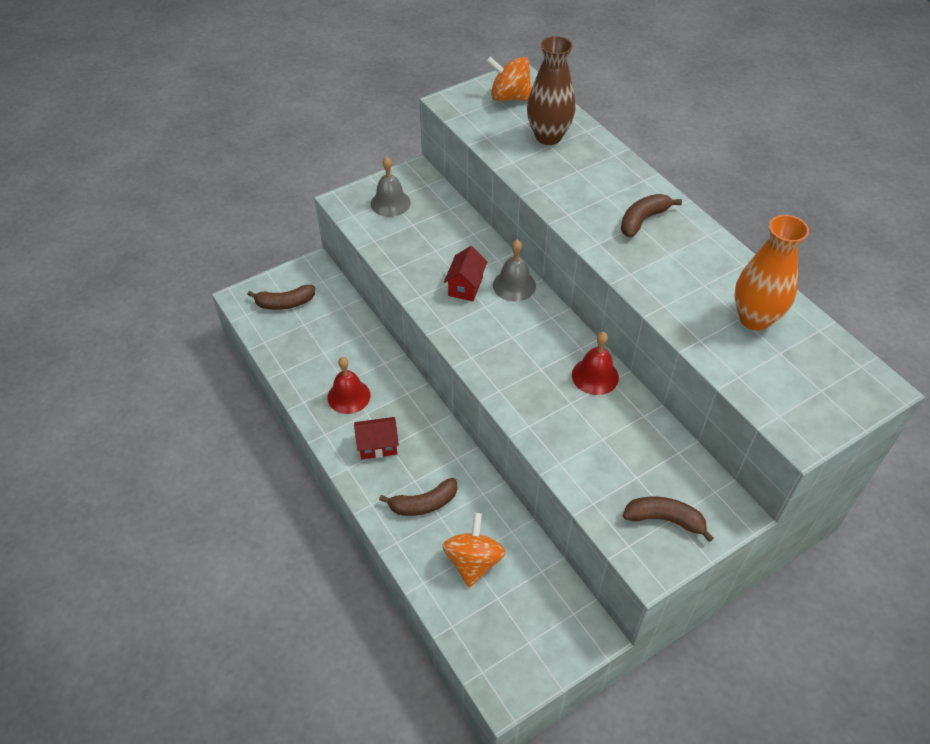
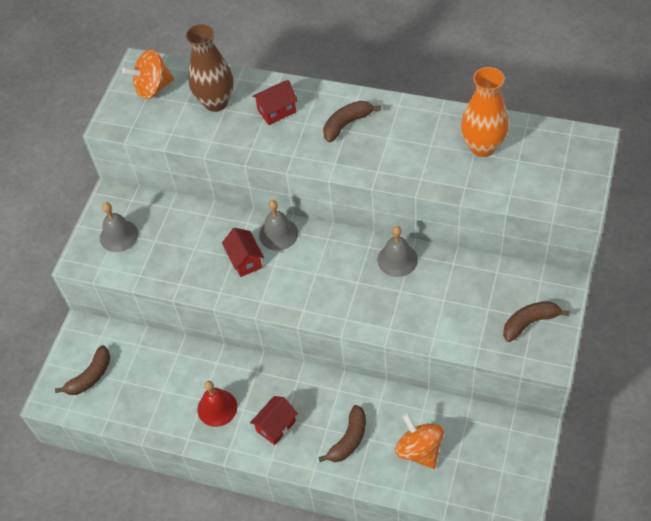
camera: 35 degrees left, 5 degrees up
red bell [572,332,619,395] -> grey bell [377,226,418,277]
brown banana [621,194,682,237] -> brown banana turned 45 degrees clockwise [323,101,381,142]
none -> red house [252,80,298,125]

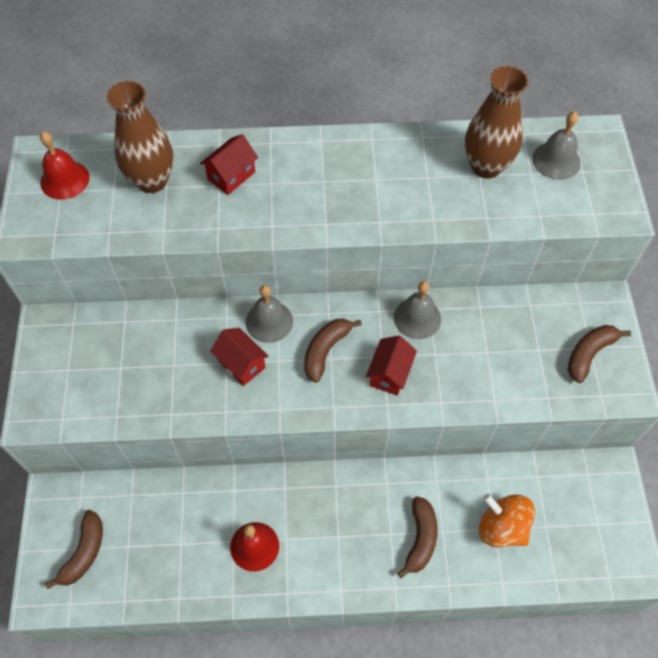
camera: 25 degrees left, 5 degrees up
grey bell [100,202,138,252] -> grey bell moved to [532,111,581,180]
orange spinning top [122,50,174,99] -> red bell [40,132,90,200]
red house [250,396,298,445] -> red house moved to [366,336,417,395]
brown banana [323,101,381,142] -> brown banana moved to [304,318,362,383]
orange vase [461,67,509,157] -> brown vase [465,66,529,179]

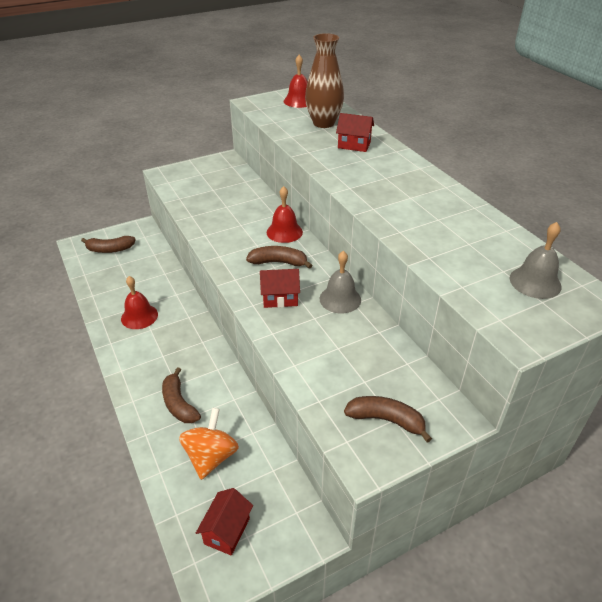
camera: 65 degrees right, 20 degrees down
red house [210,328,269,386] -> red house moved to [196,488,253,556]
grey bell [246,285,293,343] -> red bell [267,186,303,243]
brown banana [397,496,438,578] -> brown banana turned 75 degrees clockwise [162,367,201,423]
brown vase [465,66,529,179] -> none

